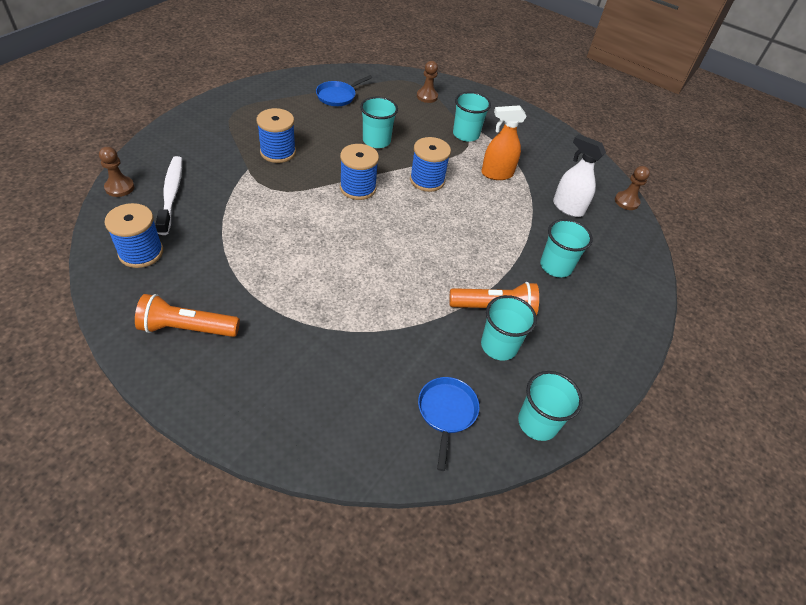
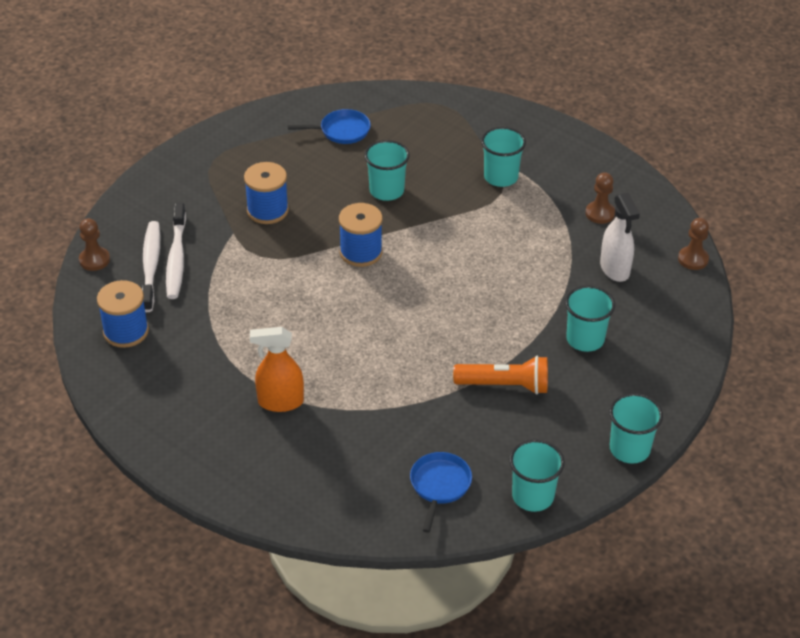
camera: 10 degrees right, 5 degrees down
orange flashlight [135,294,240,337] -> none
blue pan [316,75,372,106] -> blue pan turned 150 degrees counterclockwise [288,109,371,144]
blue spool [410,137,451,192] -> none
brown pawn [417,61,438,103] -> brown pawn moved to [585,172,615,224]
orange spray bottle [481,105,527,180] -> orange spray bottle moved to [250,327,304,412]
turquoise cup [481,295,537,360] -> turquoise cup moved to [609,393,663,464]
white spray bottle [553,134,606,217] -> white spray bottle turned 150 degrees counterclockwise [600,192,640,282]
none -> white toothbrush [166,203,186,299]

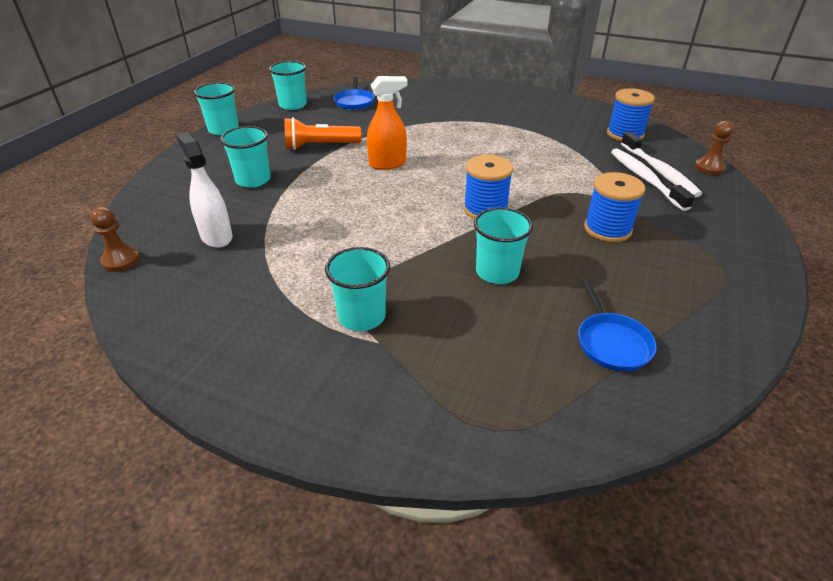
camera: 165 degrees right, 5 degrees down
orange spray bottle [250,327,304,412] -> orange spray bottle moved to [367,76,408,170]
blue pan [288,109,371,144] -> blue pan turned 75 degrees counterclockwise [578,279,657,371]
brown pawn [585,172,615,224] -> none

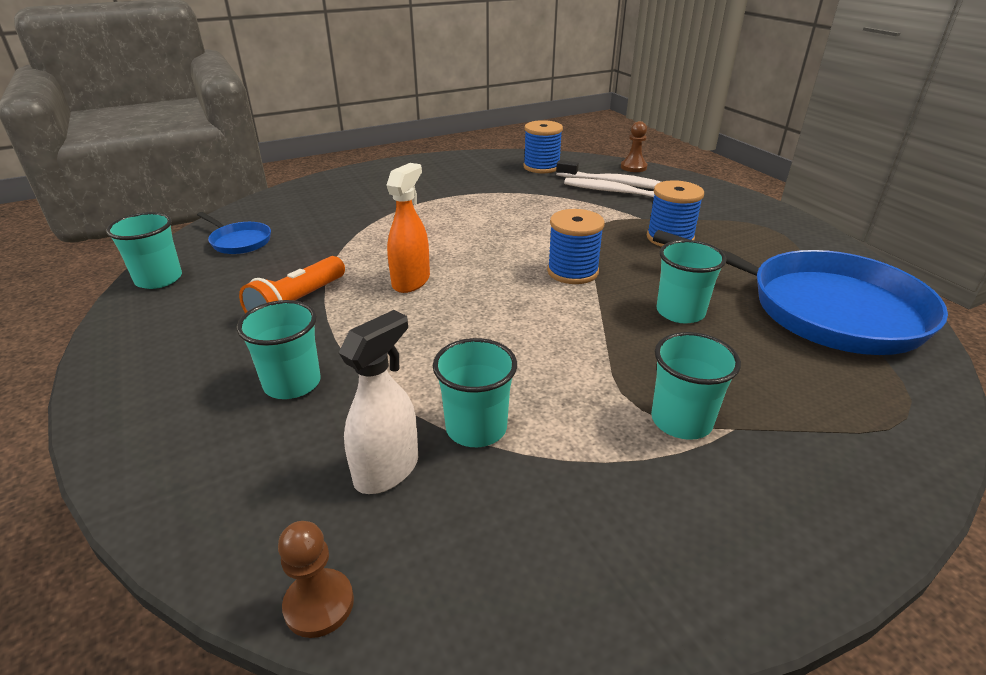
camera: 50 degrees left, 5 degrees down
white spray bottle [176,132,233,248] -> white spray bottle turned 120 degrees clockwise [338,310,418,494]
turquoise cup [194,82,239,135] -> turquoise cup moved to [433,338,517,447]
blue pan [578,279,657,371] -> blue pan [653,230,948,355], size x2.36

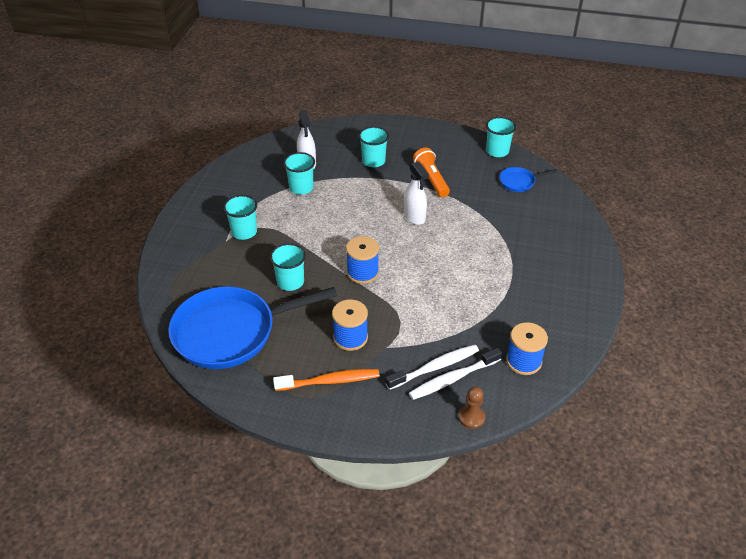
camera: 130 degrees right, 10 degrees up
brown pawn [278,521,354,638] -> none
orange spray bottle [386,163,430,293] -> white spray bottle [404,161,429,225]
none -> orange toothbrush [273,369,380,391]

